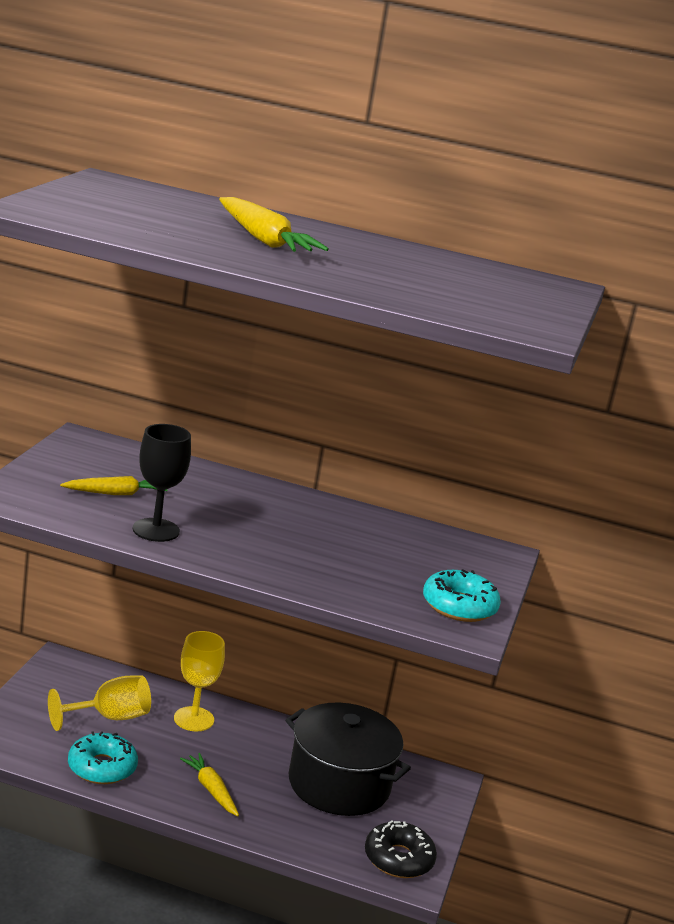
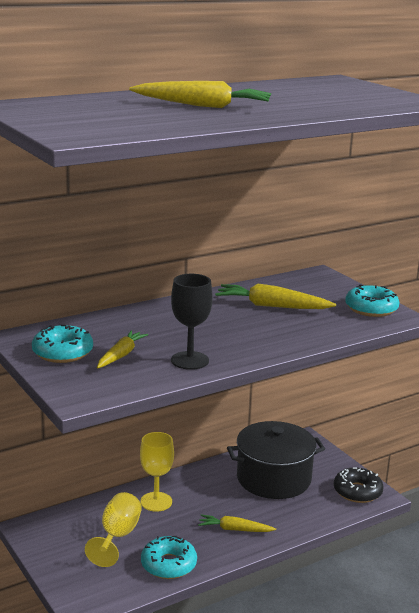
camera: 45 degrees left, 0 degrees up
none -> turquoise donut [32,324,93,363]
none -> yellow carrot [215,284,336,309]

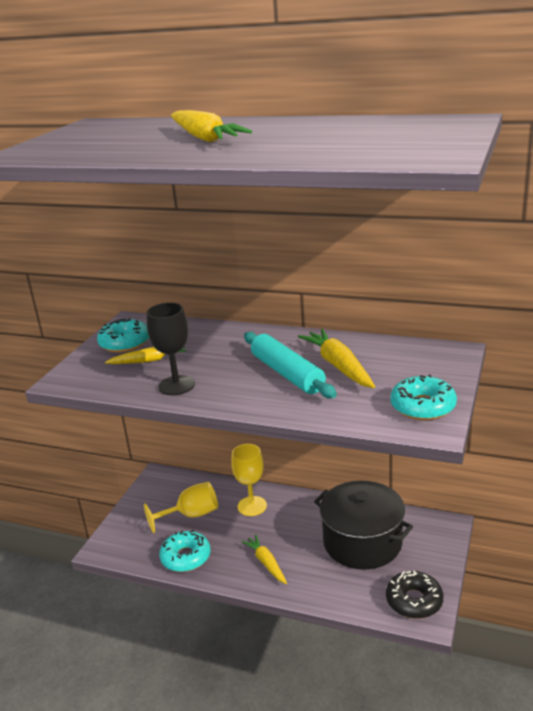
camera: 55 degrees right, 5 degrees up
none -> turquoise rolling pin [244,332,337,399]

